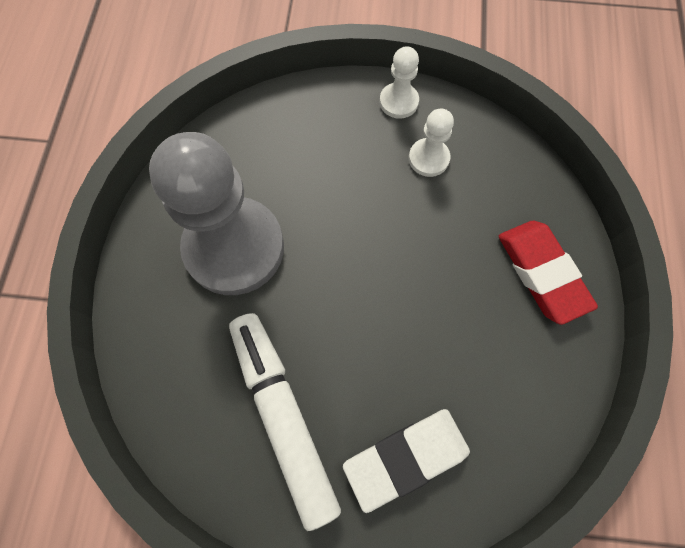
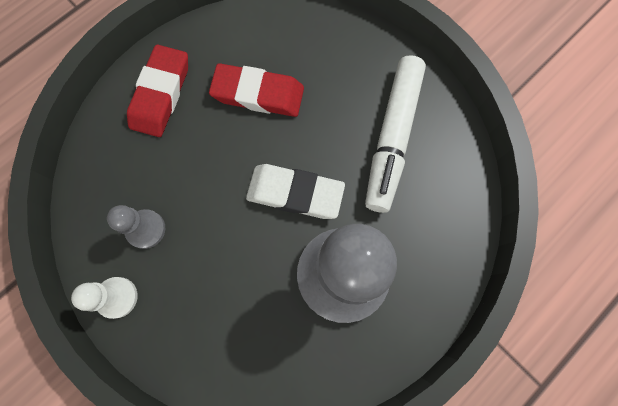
camera: 140 degrees left, 5 degrees up
white eraser [343,409,470,513] -> white eraser moved to [246,164,345,219]
white pawn [409,109,454,177] -> grey pawn [107,205,165,249]
none -> red eraser [209,63,304,117]

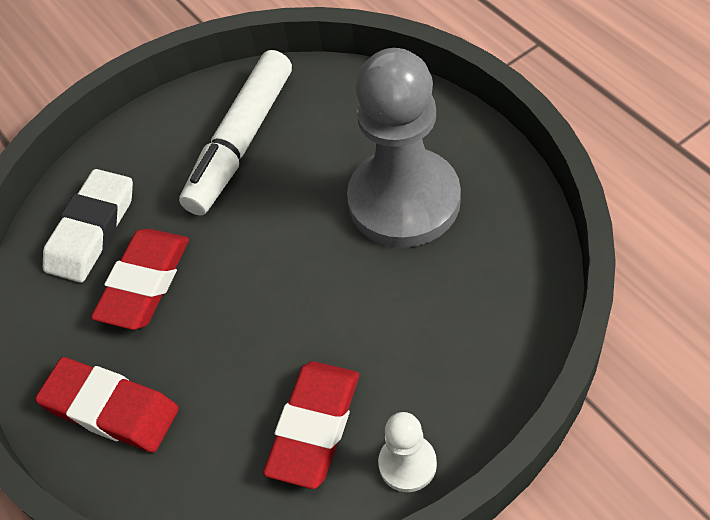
camera: 75 degrees left, 20 degrees down
grey pawn [107,205,165,249] -> red eraser [263,361,359,489]
white eraser [246,164,345,219] -> white eraser moved to [43,169,133,283]
white marker [365,55,426,213] -> white marker turned 90 degrees clockwise [179,50,292,216]

